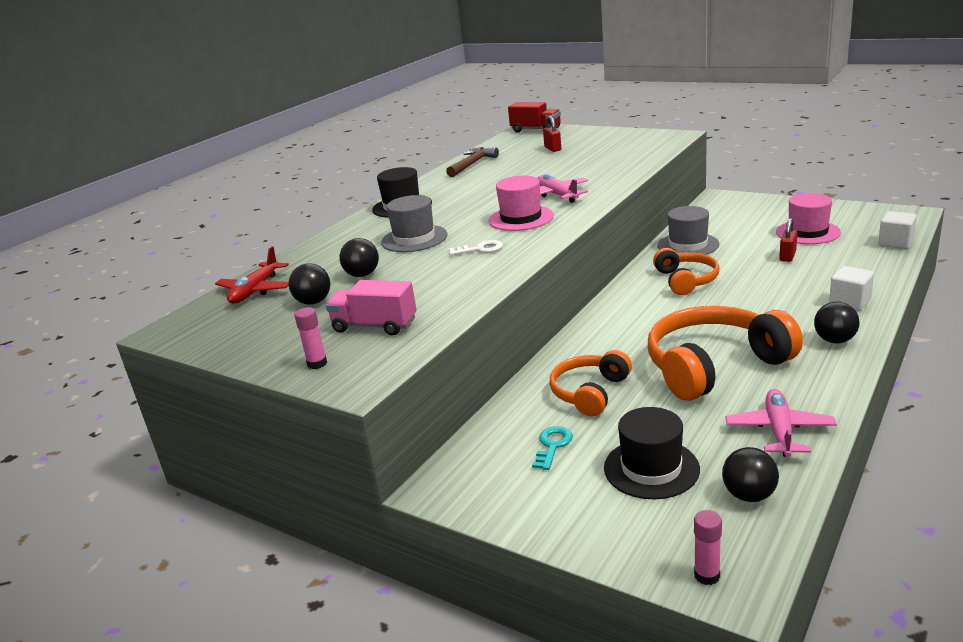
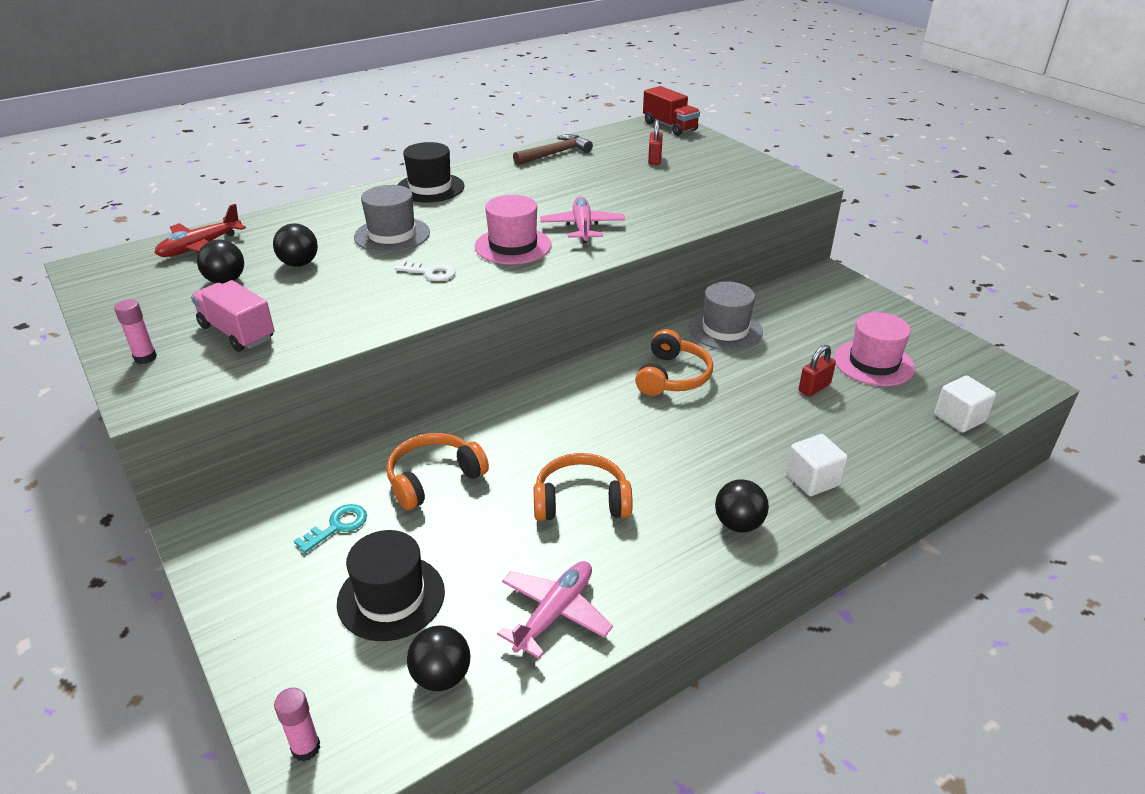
camera: 20 degrees right, 10 degrees up
orange headphones [648,306,803,401] -> orange headphones [534,453,633,521], size x0.59

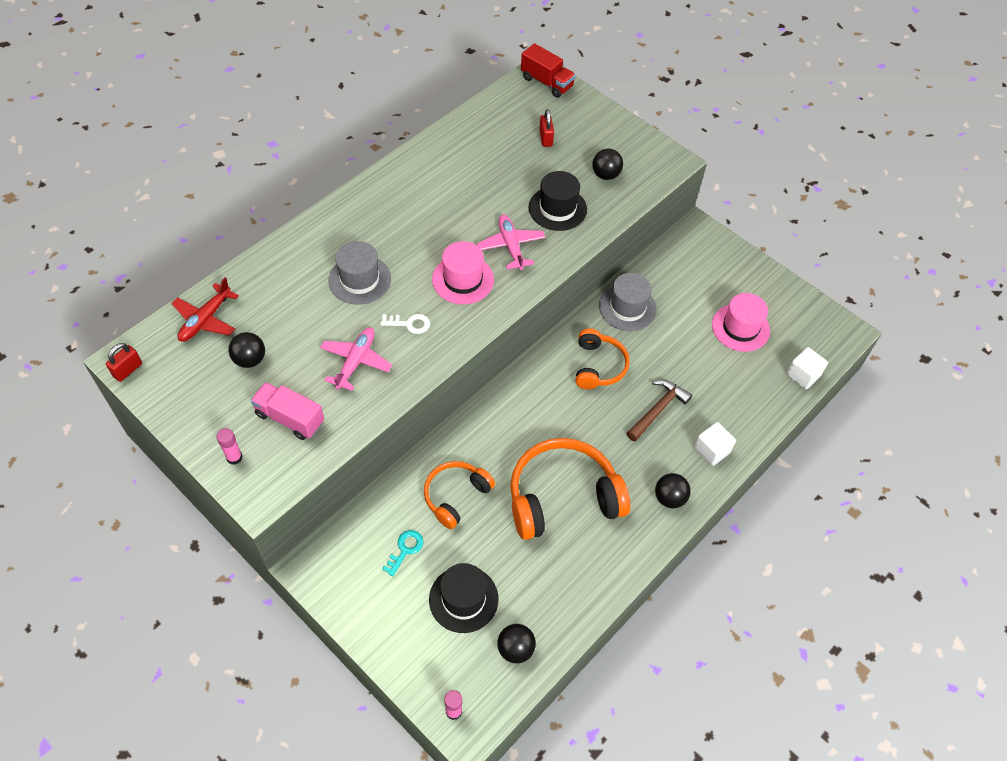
camera: 15 degrees left, 20 degrees up
black ball [273,223,318,267] -> black ball moved to [592,149,623,180]
black hat [398,142,464,202] -> black hat moved to [529,171,587,231]
pink plane [497,561,613,659] -> pink plane moved to [320,327,392,391]
brown hammer [513,134,593,165] -> brown hammer moved to [627,380,692,441]
orange headphones [534,453,633,521] -> orange headphones [510,438,630,540], size x1.69
red padlock [799,345,836,397] -> red padlock moved to [106,343,142,382]

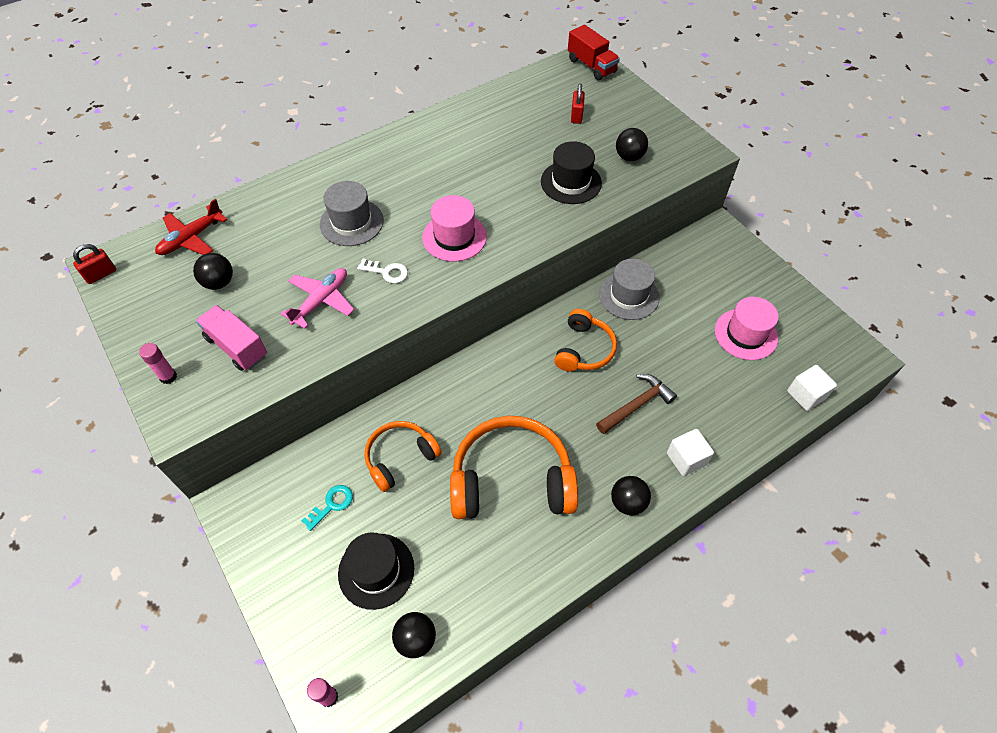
camera: 15 degrees right, 0 degrees up
pink plane [477,215,545,270] -> none

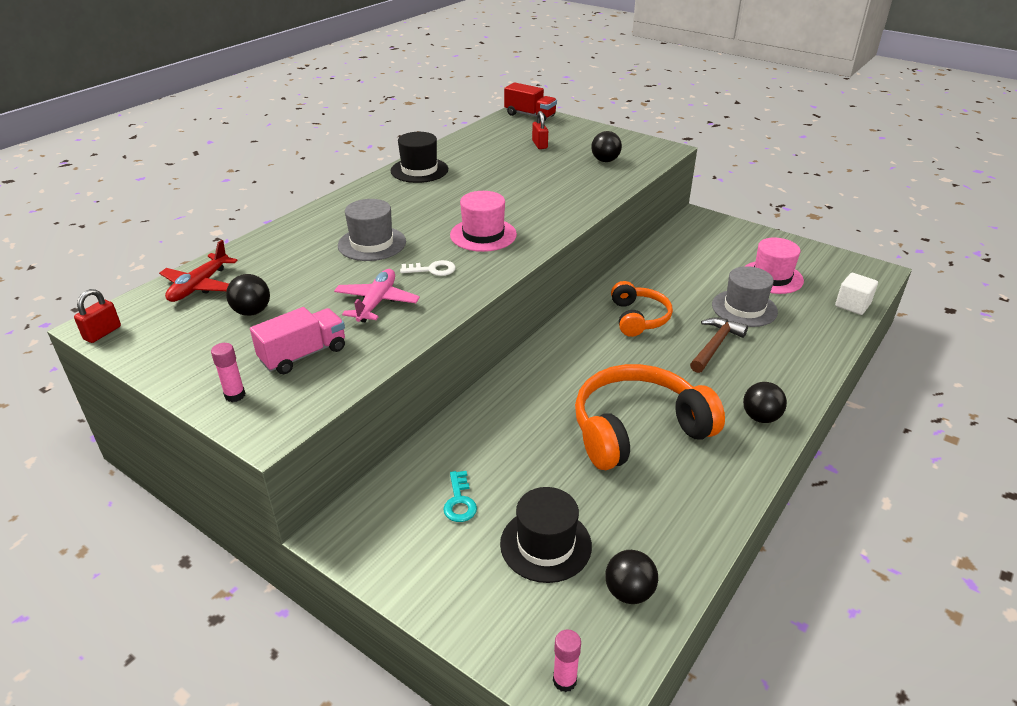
camera: 20 degrees left, 20 degrees down
pink truck [196,305,267,371] -> pink truck turned 120 degrees clockwise [250,307,345,374]
turquoise key [301,485,353,531] -> turquoise key turned 150 degrees clockwise [443,471,477,522]
orange headphones [364,421,442,492] -> none
black hat [541,141,602,204] -> black hat moved to [391,132,448,183]
grey hat [599,259,659,320] -> grey hat moved to [712,266,778,327]
white cube [667,429,714,476] -> none

